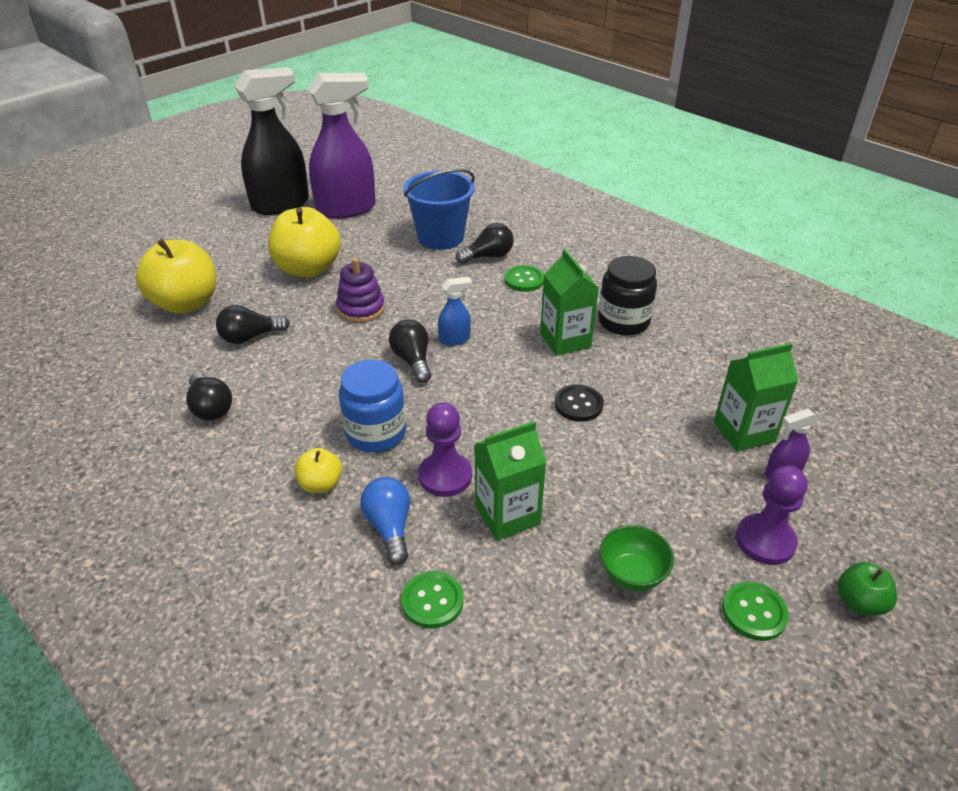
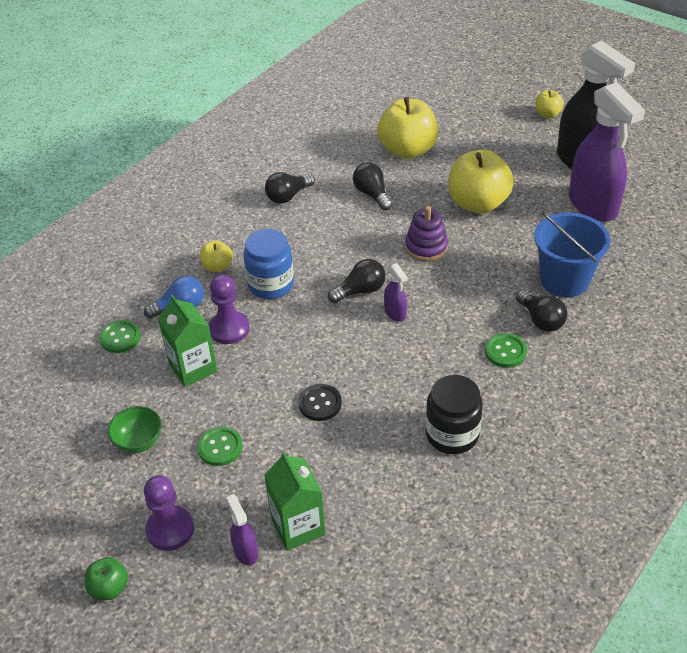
camera: 85 degrees right, 5 degrees up
blue spray bottle [438,277,472,346] -> purple spray bottle [384,263,407,322]
green carton [540,249,599,356] -> none
green button [722,582,789,641] -> green button moved to [197,426,243,466]
none -> yellow apple [535,90,564,118]

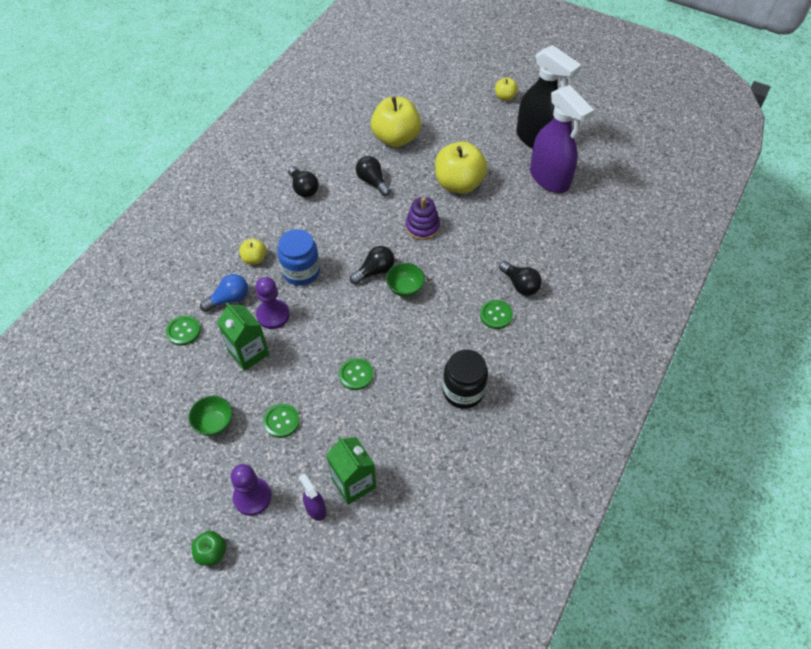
camera: 10 degrees left, 10 degrees up
black light bulb [265,172,315,204] -> black light bulb turned 75 degrees counterclockwise [288,166,319,197]
black button [298,384,342,421] -> green button [339,358,373,390]
purple spray bottle [384,263,407,322] -> green bowl [386,263,425,297]
blue bucket [534,212,610,297] -> none

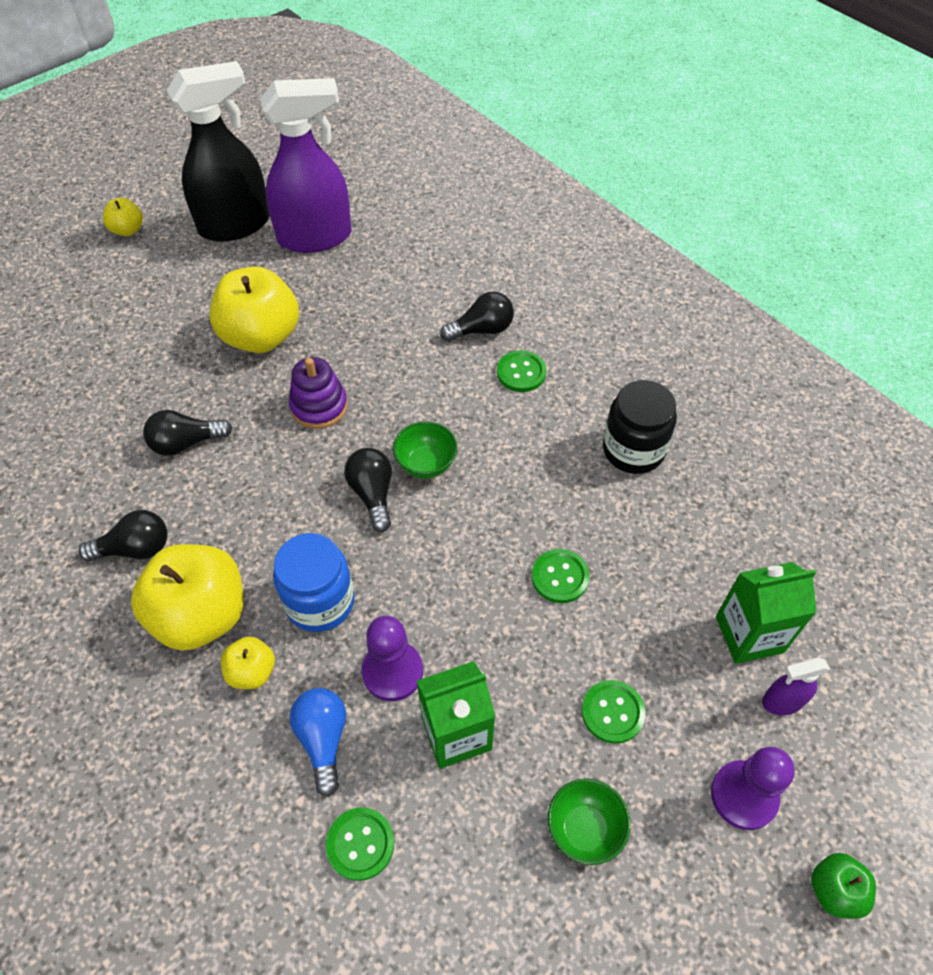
camera: 70 degrees left, 0 degrees up
yellow apple [371,97,421,147] -> yellow apple moved to [131,544,243,651]

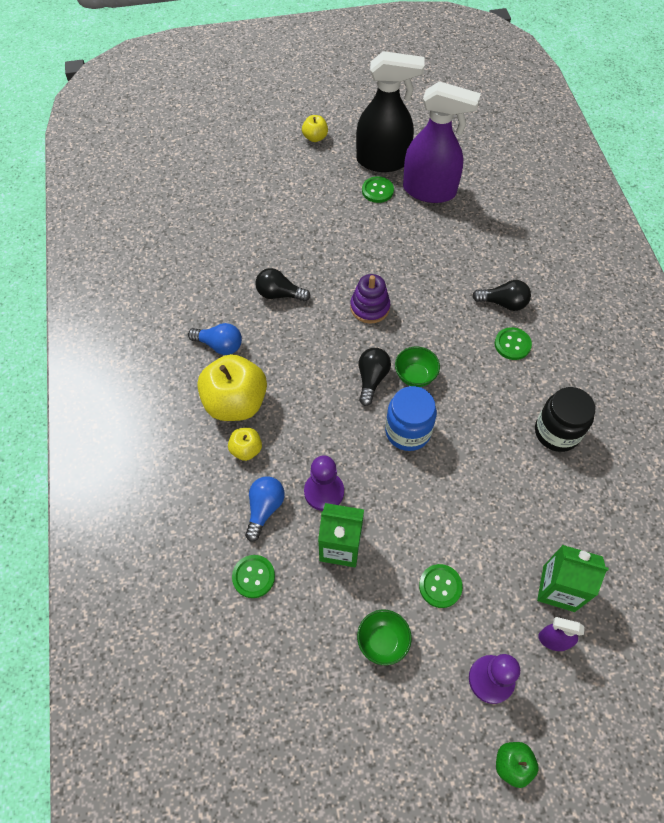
camera: 30 degrees right, 5 degrees up
black light bulb [78,510,168,562] -> blue light bulb [188,323,242,355]
yellow apple [210,267,299,353] -> none
blue jar [273,533,355,632] -> blue jar moved to [385,386,437,451]
green button [531,549,589,603] -> green button moved to [362,176,394,203]

